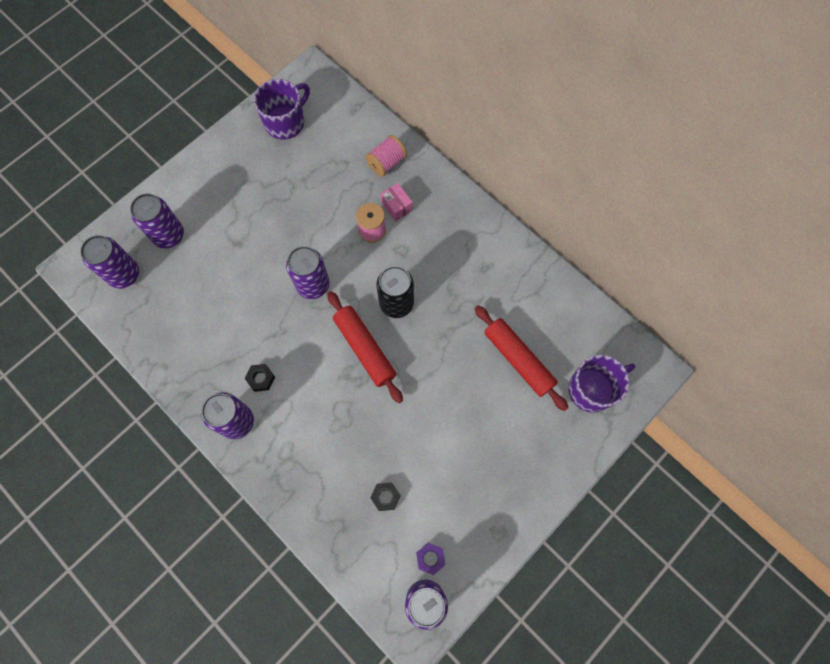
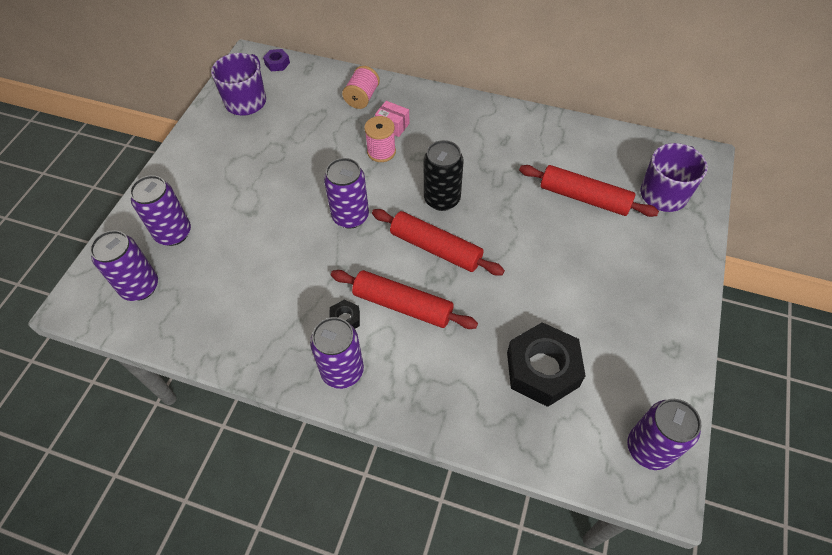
camera: 25 degrees left, 15 degrees down
black nut [370,482,401,511] -> black nut [507,322,586,407], size x2.23
purple nut [416,543,446,575] -> purple nut moved to [263,49,290,71]
none -> red rolling pin [331,270,478,329]

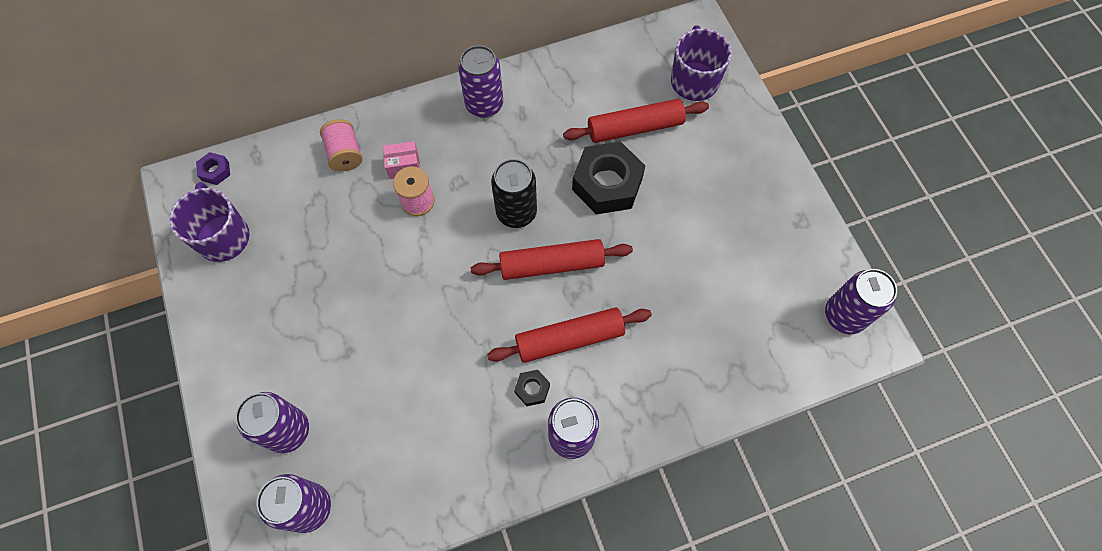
camera: 40 degrees left, 10 degrees up
purple can [324,158,369,228] -> purple can moved to [458,45,503,118]
black nut [507,322,586,407] -> black nut moved to [572,141,645,214]

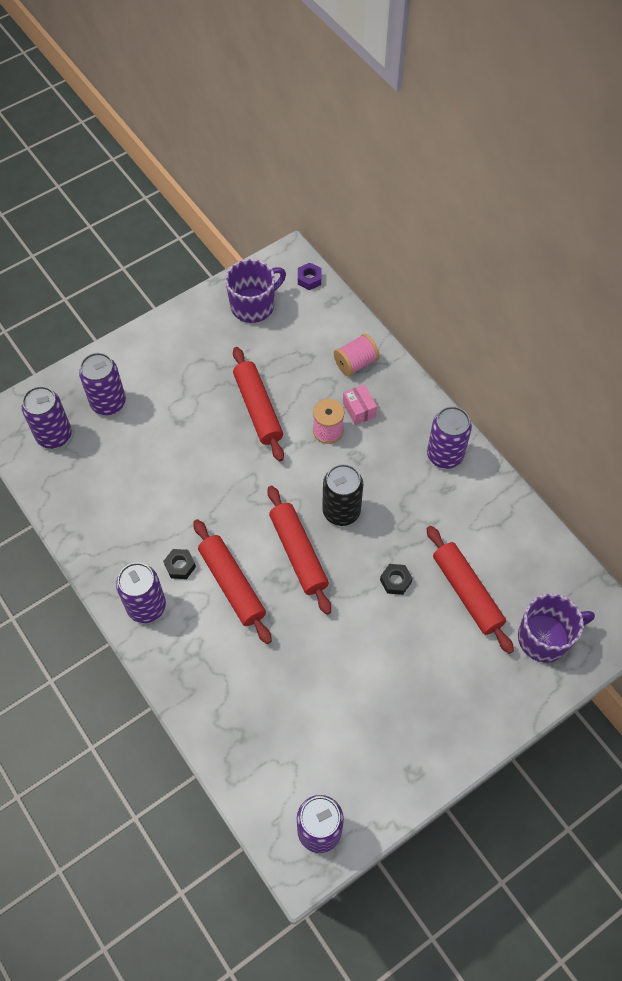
camera: 75 degrees right, 5 degrees down
black nut [572,141,645,214] -> black nut [380,564,413,595], size x0.45
none -> red rolling pin [233,347,284,461]

